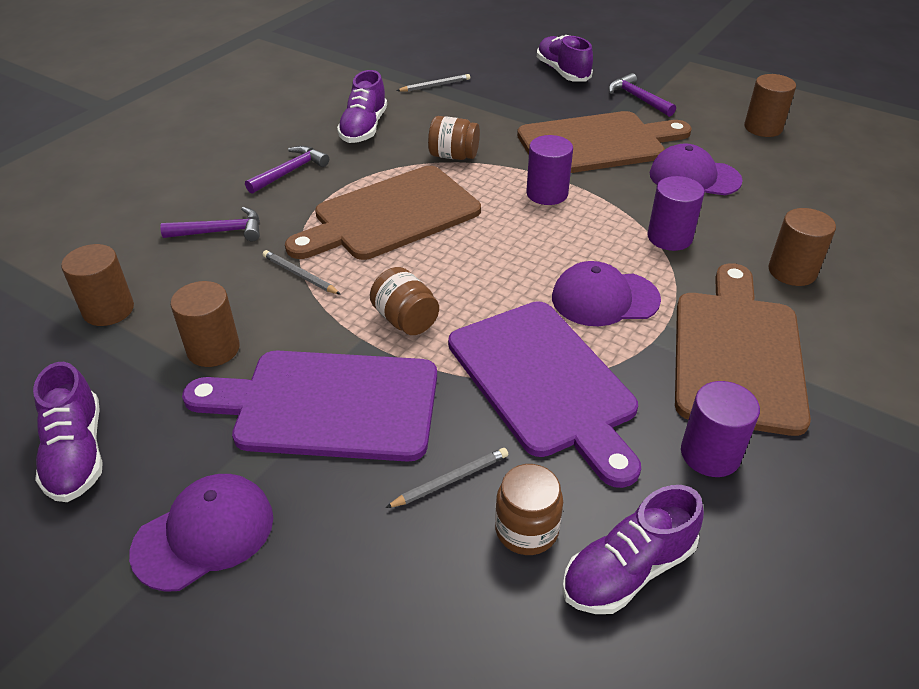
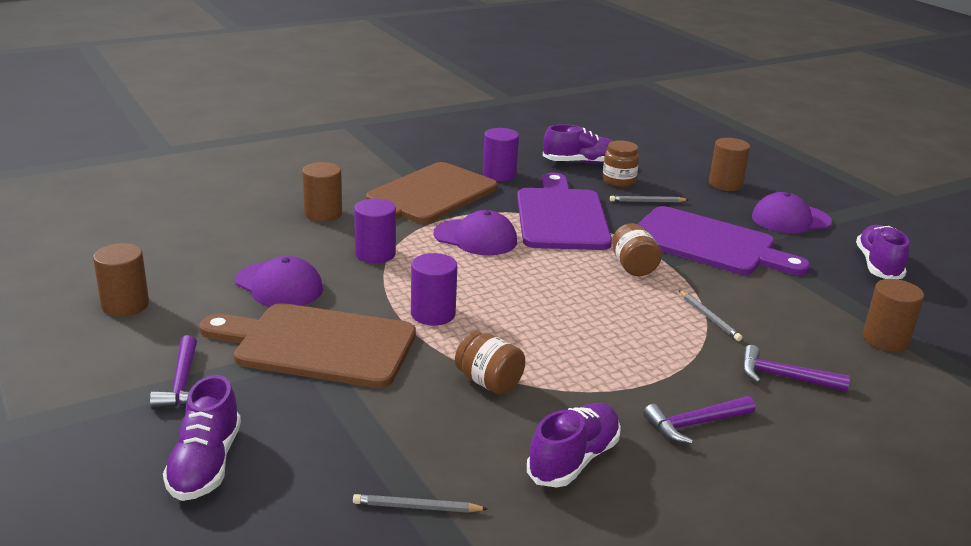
camera: 155 degrees left, 15 degrees down
brown cylinder [171,281,240,367] -> brown cylinder moved to [709,138,750,191]
brown cutting board [285,166,481,260] -> none

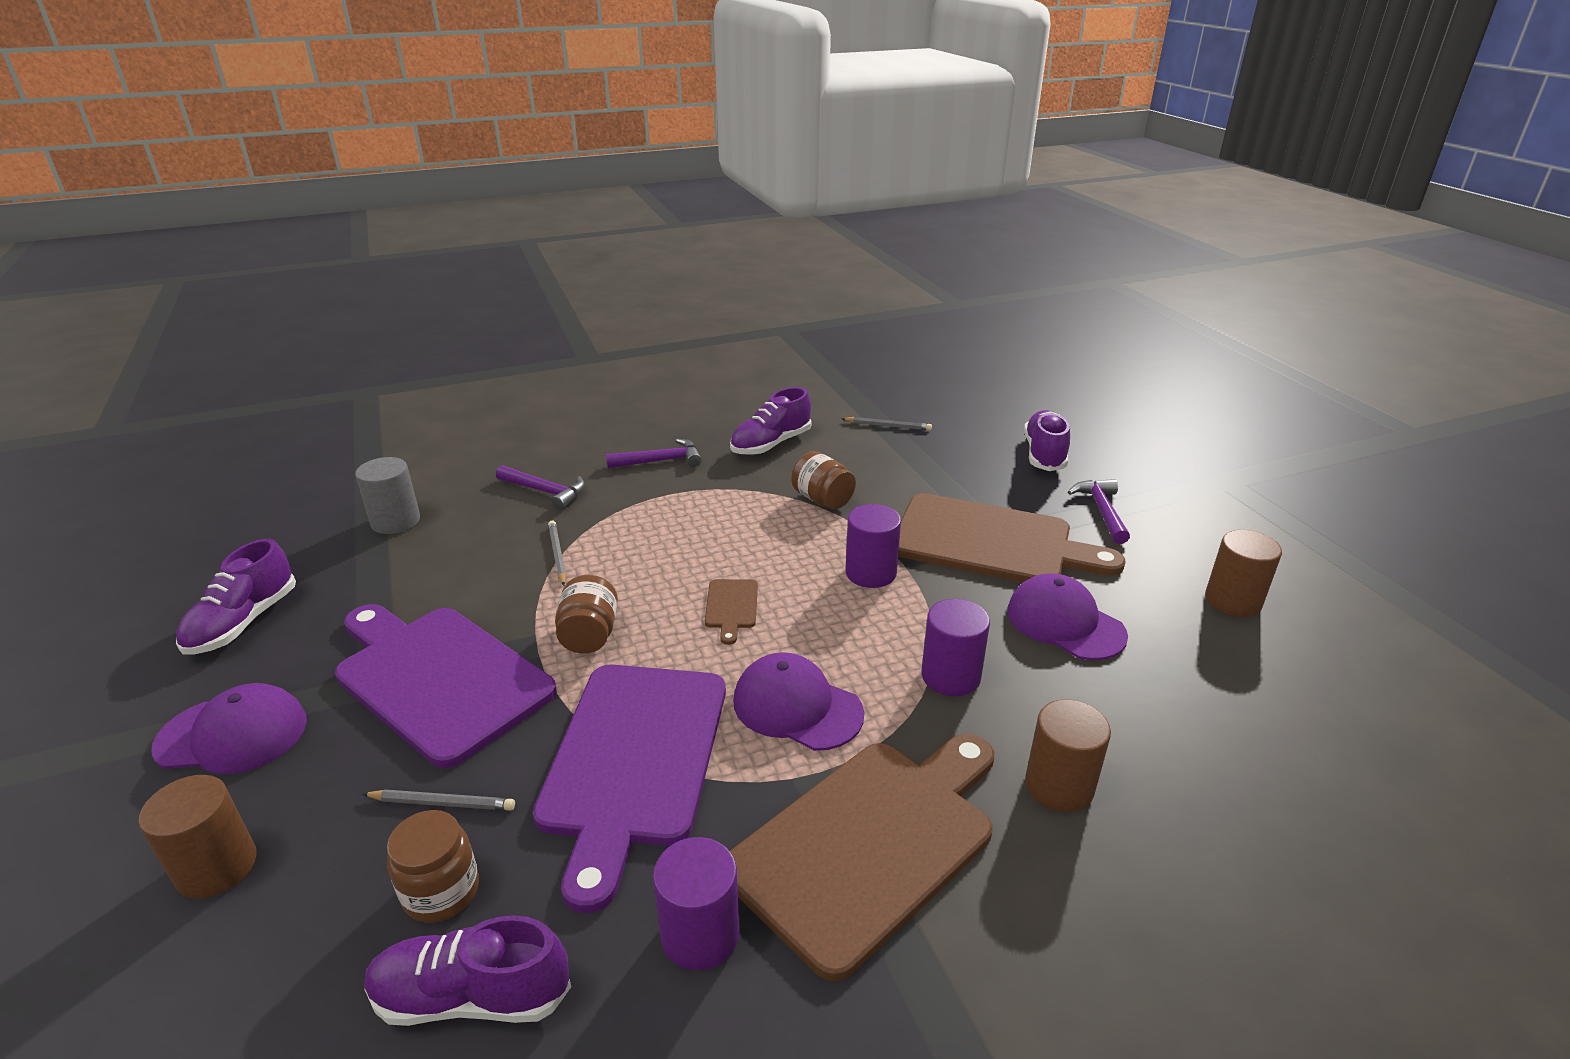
camera: 170 degrees left, 5 degrees up
brown cylinder [862,279,924,352] -> grey cylinder [355,457,420,534]
none -> brown cutting board [705,579,758,645]

